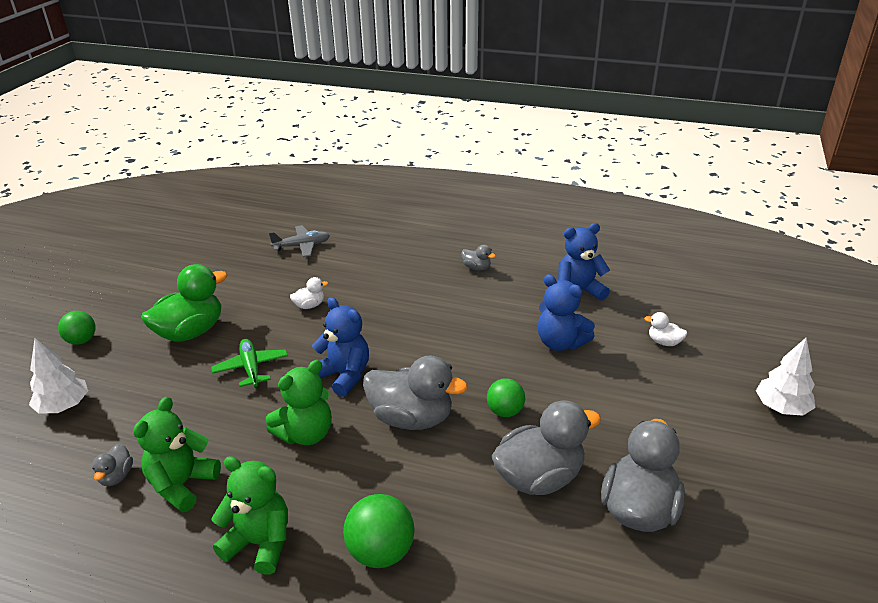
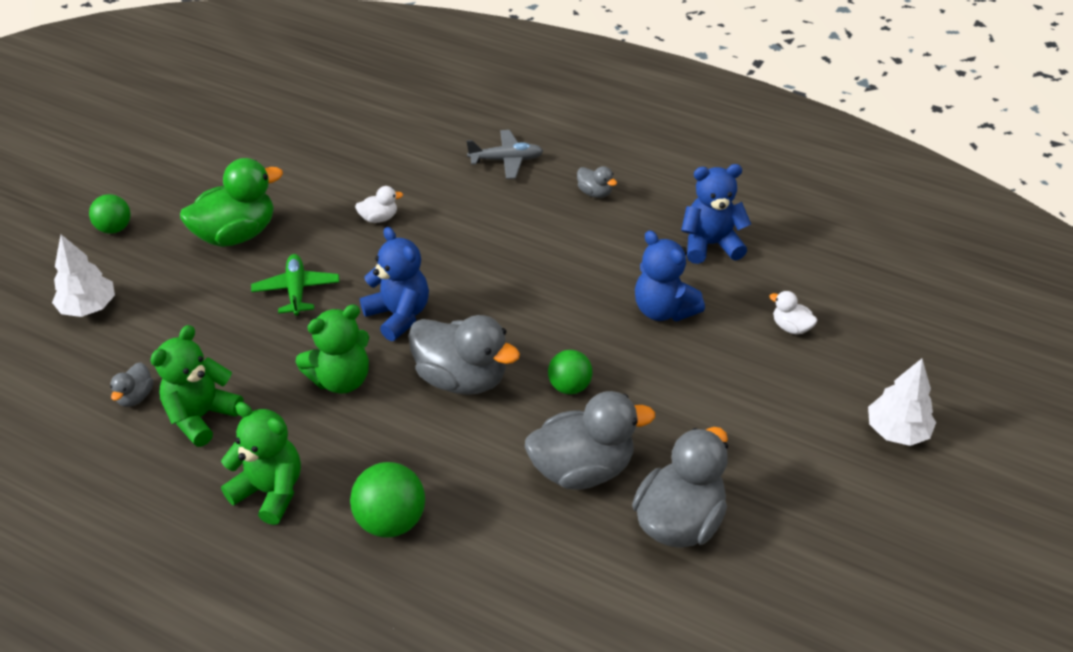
camera: 10 degrees right, 10 degrees up
grey plane [269,225,330,257] -> grey plane moved to [466,130,543,179]

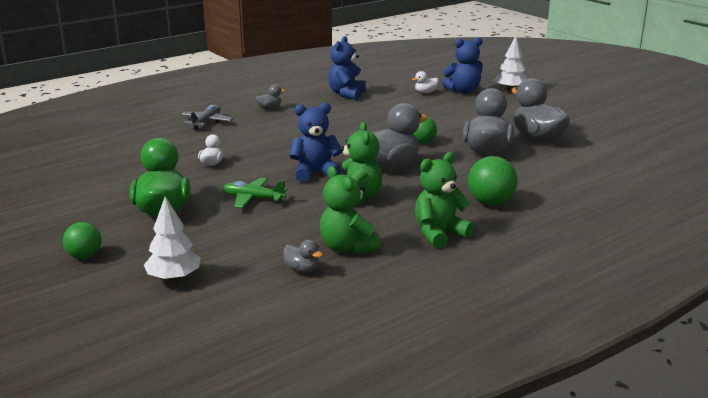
camera: 65 degrees left, 20 degrees down
blue teddy bear [635,230,705,321] -> blue teddy bear moved to [442,37,483,94]

